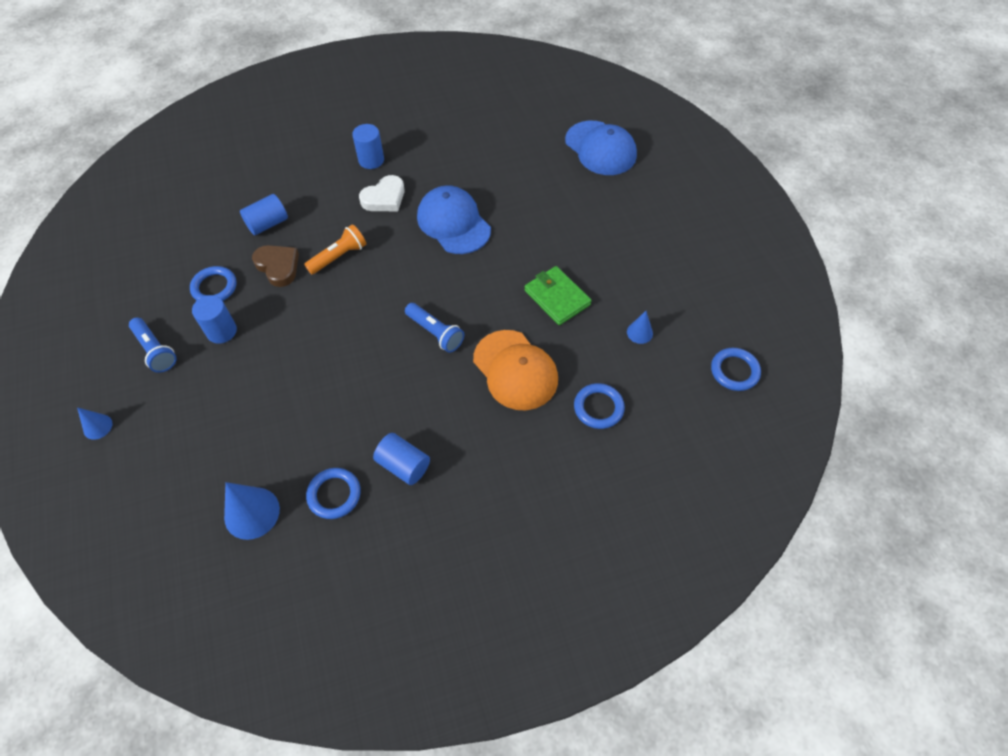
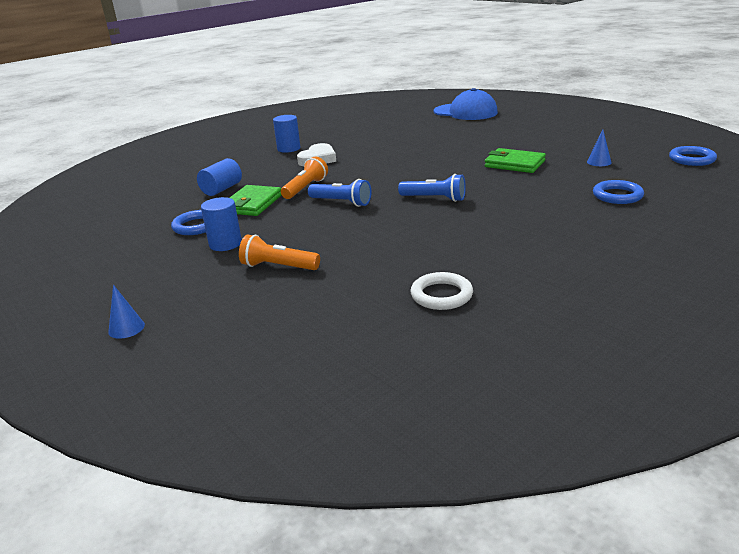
camera: 20 degrees left, 30 degrees down
blue flashlight [129,317,177,373] -> blue flashlight moved to [308,179,371,207]
blue cone [224,482,280,540] -> none
brown heart [252,245,299,287] -> green wallet [229,185,282,216]
blue ring [306,468,361,519] -> white ring [411,272,473,310]
blue cylinder [373,433,430,485] -> none
blue cap [417,185,491,254] -> none
orange cap [473,330,558,410] -> none
none -> orange flashlight [239,234,320,270]

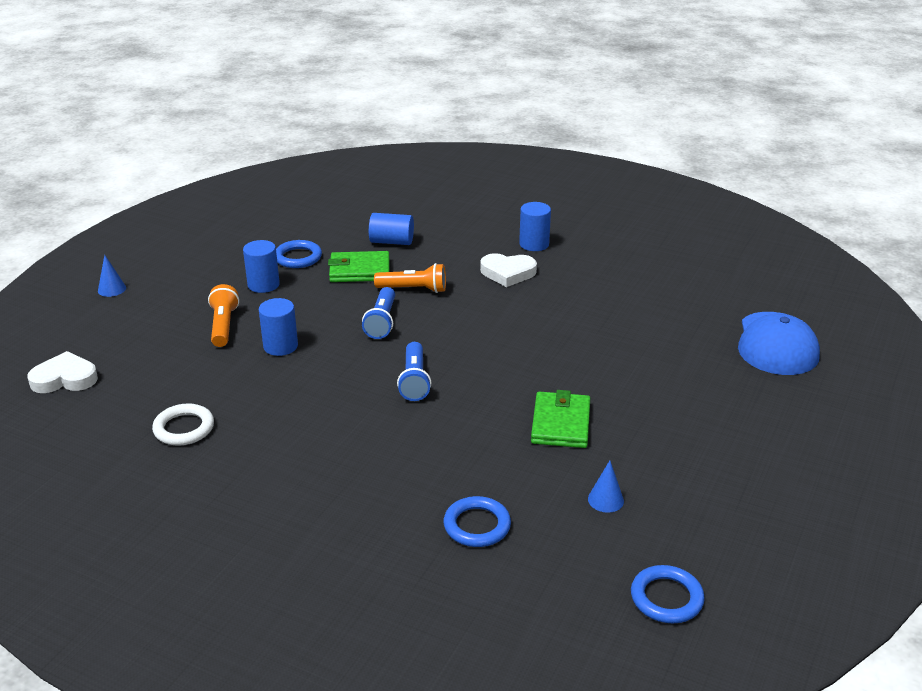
camera: 65 degrees right, 5 degrees up
none -> white heart [28,351,98,393]
none -> blue cylinder [259,298,298,356]

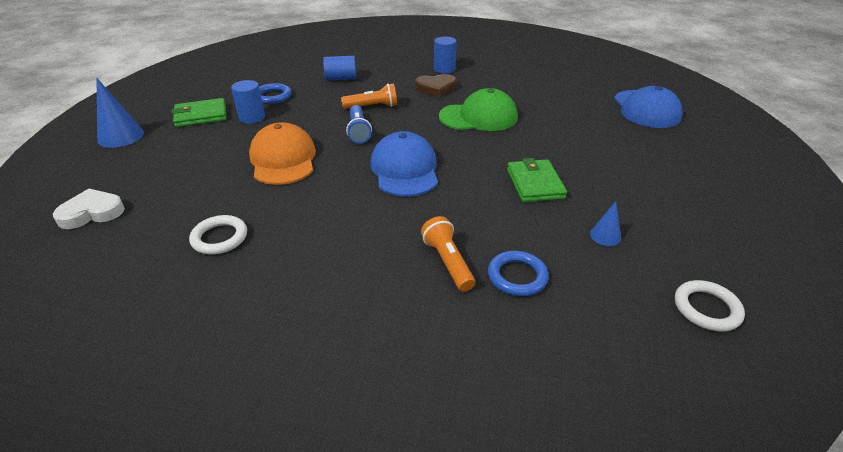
camera: 15 degrees left, 5 degrees up
blue cone [98,255,126,297] -> blue cone [96,78,144,148], size x1.82
orange flashlight [208,284,239,347] -> orange flashlight moved to [421,216,475,292]
blue cylinder [259,298,298,356] -> orange cap [249,122,316,185]
green wallet [328,251,390,282] -> green wallet moved to [172,98,227,127]
blue flashlight [397,342,432,401] -> blue cap [370,131,438,196]
white heart [480,253,537,287] -> brown heart [415,74,457,97]
blue ring [631,565,705,623] -> white ring [675,280,745,332]
none -> green cap [439,88,518,131]

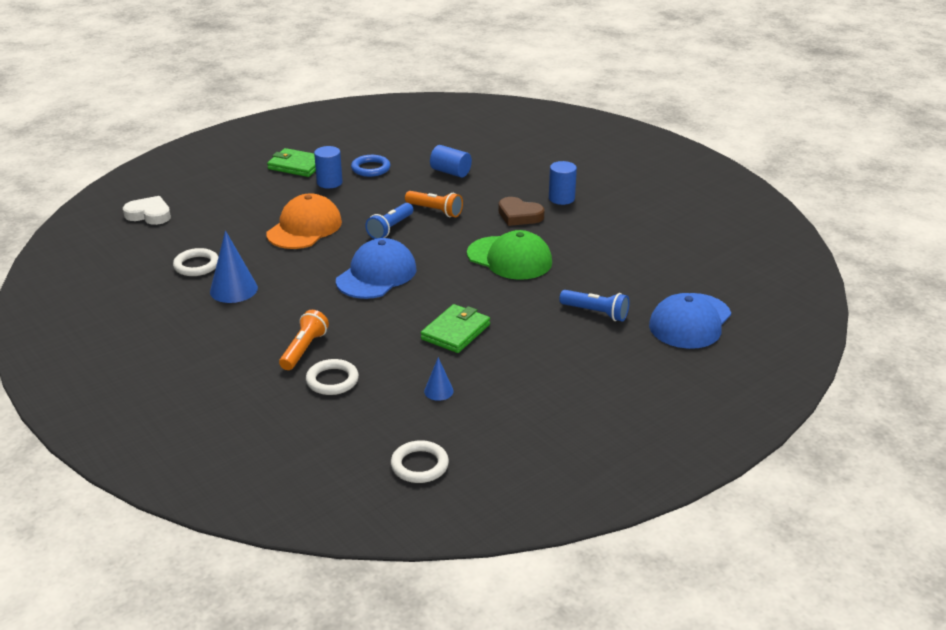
camera: 40 degrees right, 5 degrees down
blue cone [96,78,144,148] -> blue cone moved to [210,230,258,303]
blue ring [488,251,549,296] -> white ring [306,359,359,395]
none -> blue flashlight [559,290,629,321]

